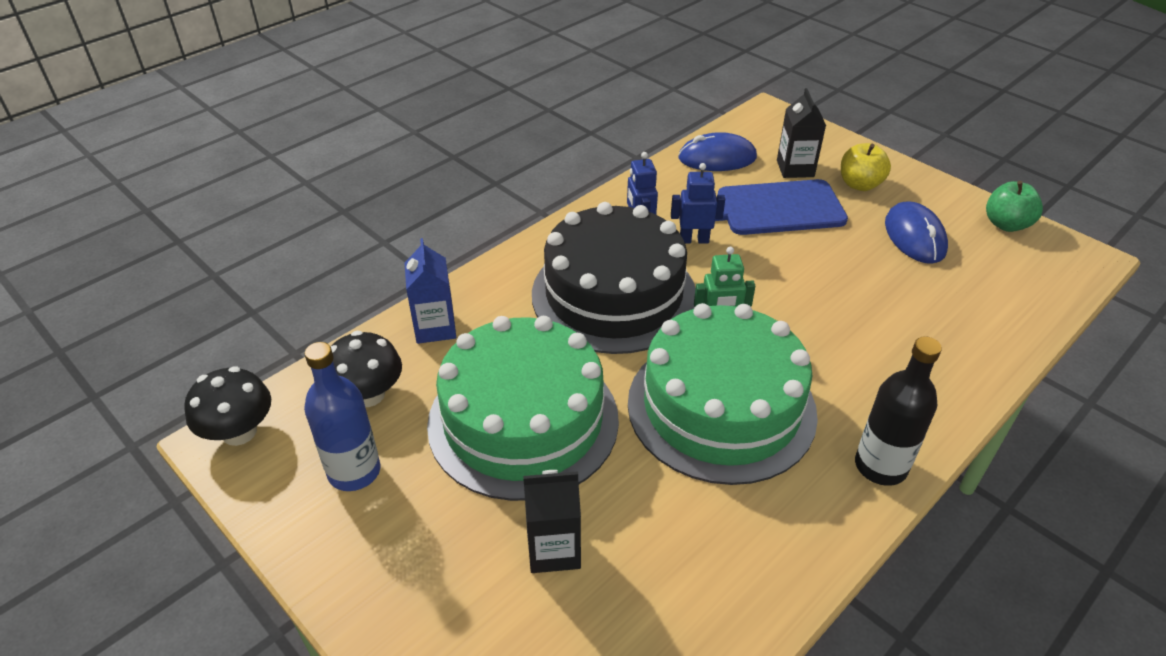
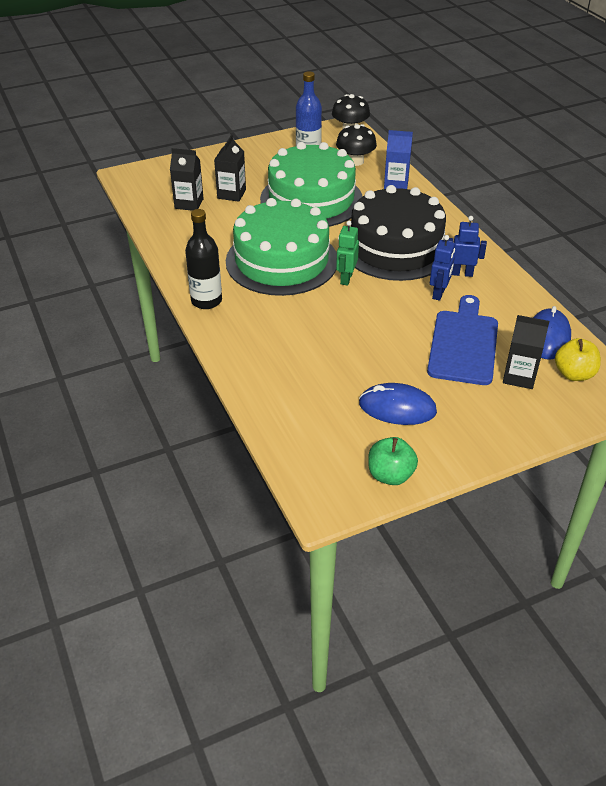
camera: 110 degrees right, 0 degrees up
yellow apple [841,143,891,191] -> yellow apple moved to [555,338,601,381]
none -> black carton [170,148,204,211]

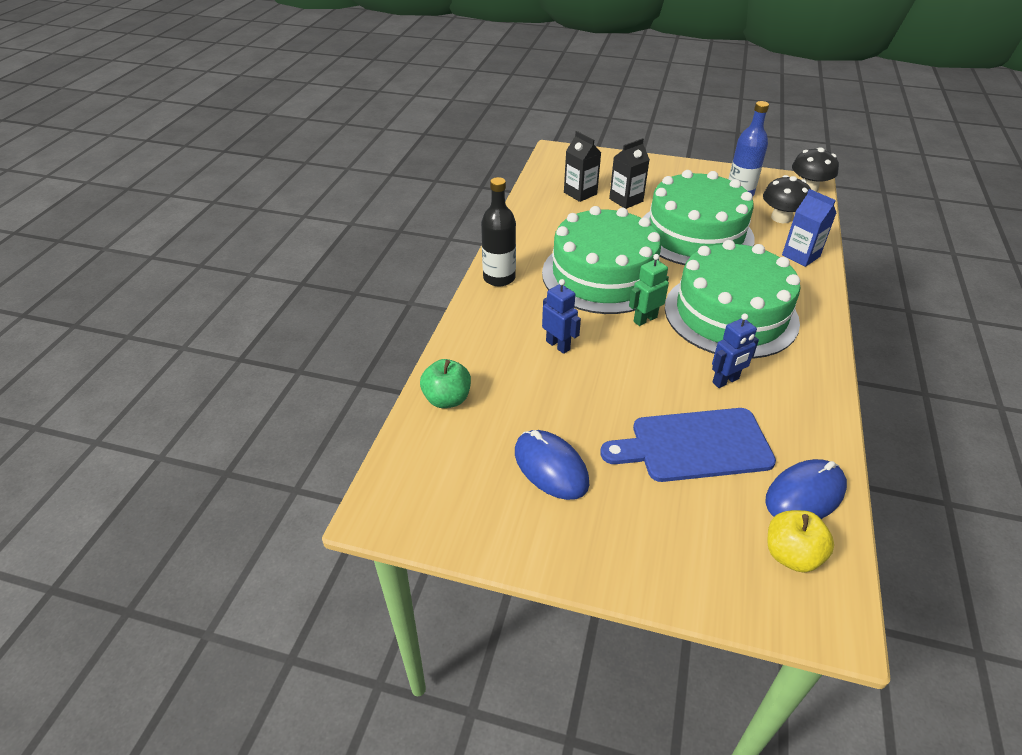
camera: 40 degrees right, 0 degrees up
black cake [350,185,446,281] -> green cake [665,240,801,359]
green apple [368,437,418,485] -> green apple moved to [420,359,471,408]
blue cutting board [427,295,498,385] -> blue cutting board turned 150 degrees counterclockwise [600,408,776,482]
blue robot [447,216,487,277] -> blue robot moved to [542,279,581,354]
black carton [503,315,549,389] -> none

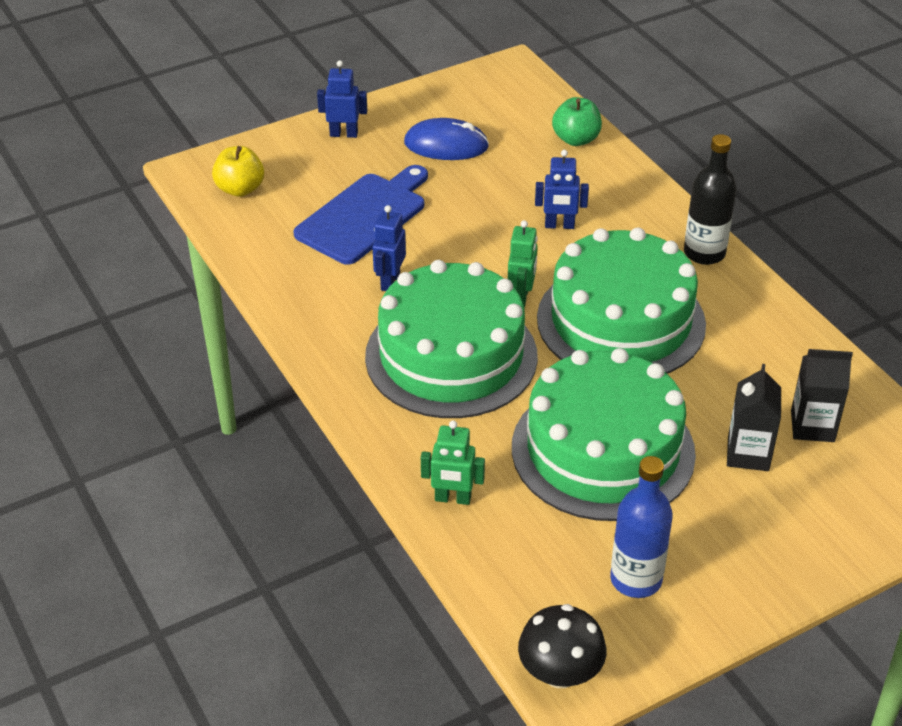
camera: 135 degrees right, 0 degrees up
black mushroom [763,175,811,223] -> none
blue mouse [765,459,847,519] -> none
blue carton [782,189,836,267] -> green robot [421,420,485,505]
none -> blue robot [317,60,367,138]

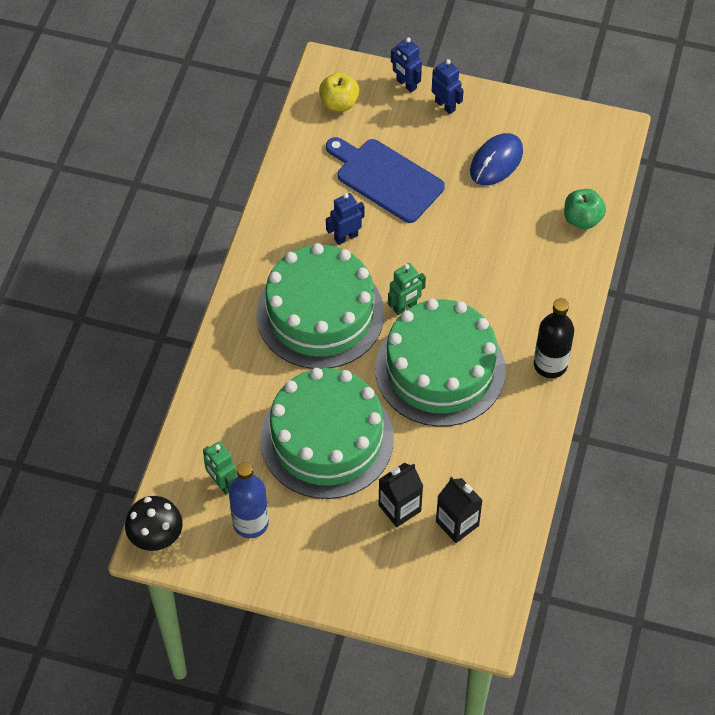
camera: 45 degrees right, 15 degrees up
blue cutting board [293,165,428,265] -> blue cutting board turned 135 degrees counterclockwise [326,137,445,223]
blue mouse [404,118,489,160] -> blue mouse turned 75 degrees clockwise [470,133,523,185]
green robot [421,420,485,505] -> green robot moved to [203,441,237,494]
blue robot [535,150,589,229] -> blue robot moved to [391,37,422,92]

